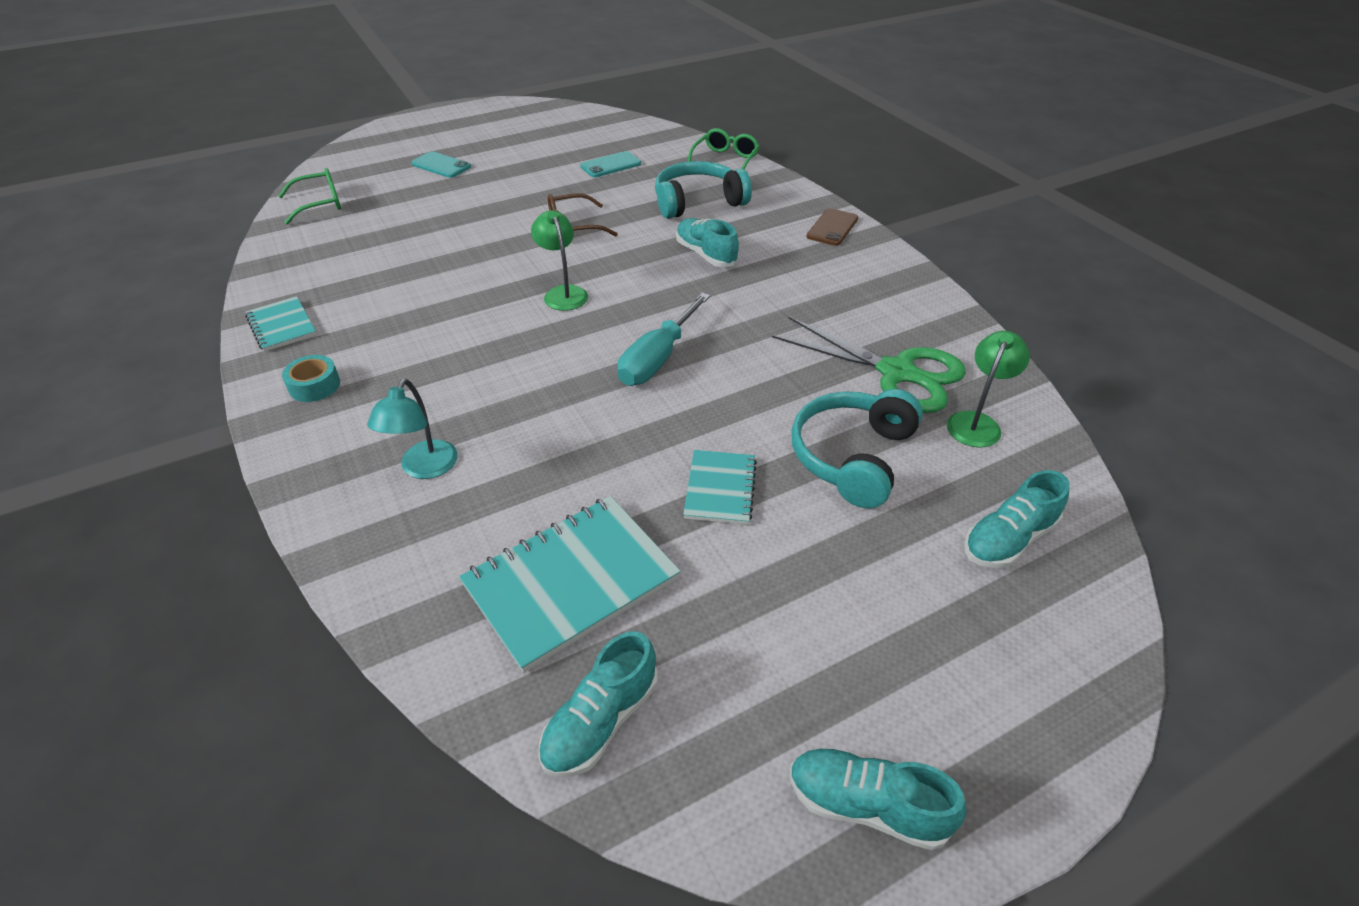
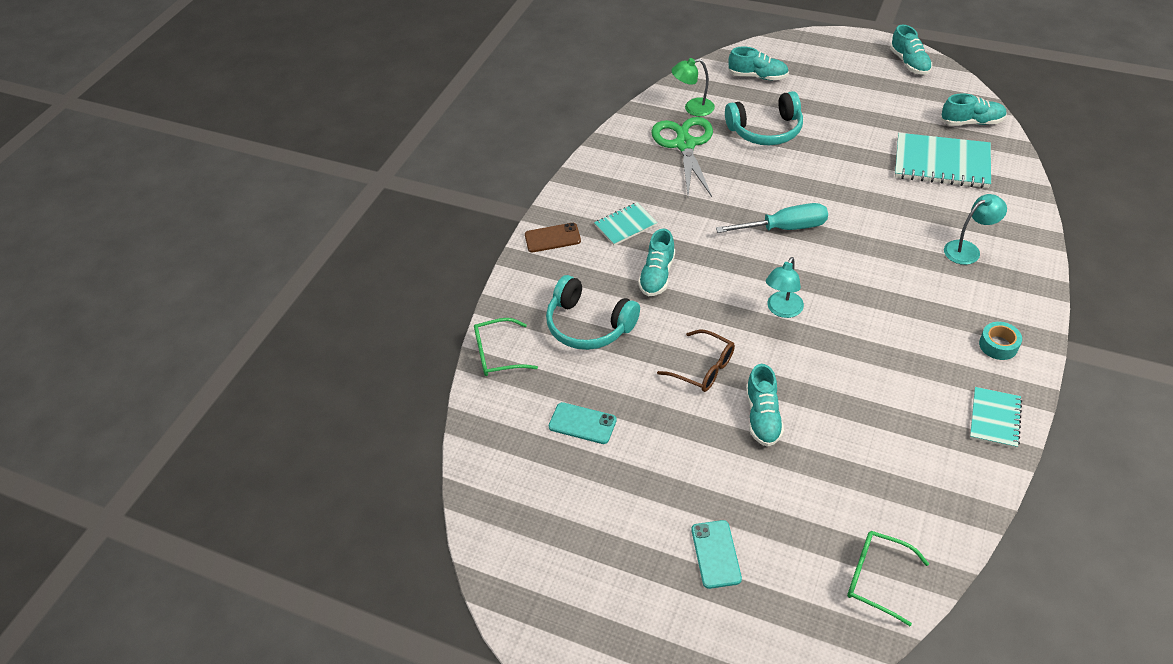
camera: 125 degrees left, 5 degrees up
green lamp [531,210,588,311] -> turquoise lamp [766,257,804,318]
turquoise notebook [683,450,757,525] -> turquoise notebook moved to [594,202,658,246]
none -> turquoise shoe [746,364,784,447]

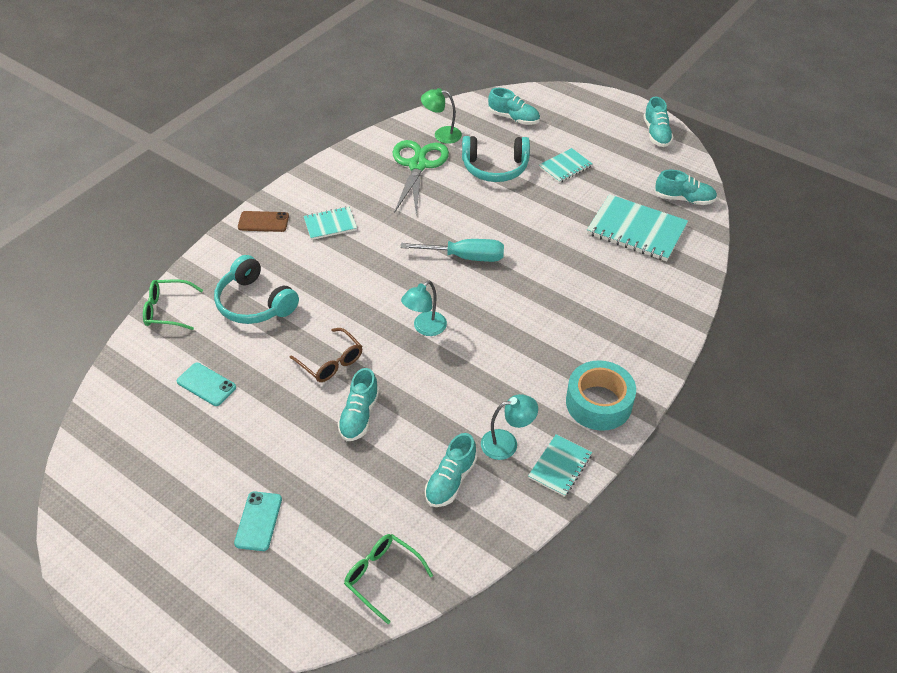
camera: 10 degrees right, 0 degrees up
turquoise shoe [638,229,675,296] -> turquoise shoe moved to [425,433,477,507]
turquoise lamp [944,194,1007,265] -> turquoise lamp moved to [481,394,538,460]
turquoise tape [979,322,1022,360] -> turquoise tape [566,360,636,431], size x1.91
none -> turquoise notebook [539,148,593,183]

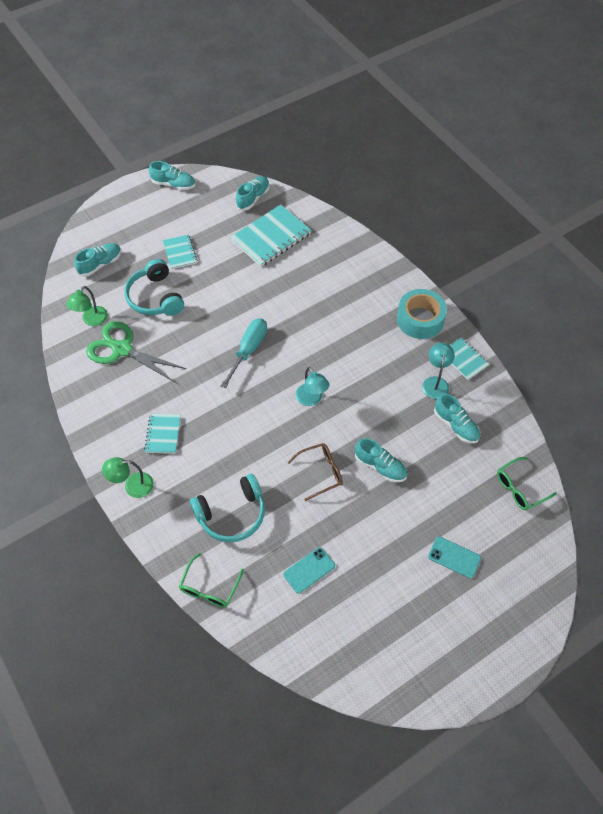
camera: 70 degrees left, 10 degrees up
brown phone [238,211,289,232] -> green lamp [102,457,154,498]
turquoise headphones [462,136,530,182] -> turquoise headphones turned 135 degrees clockwise [124,259,184,316]

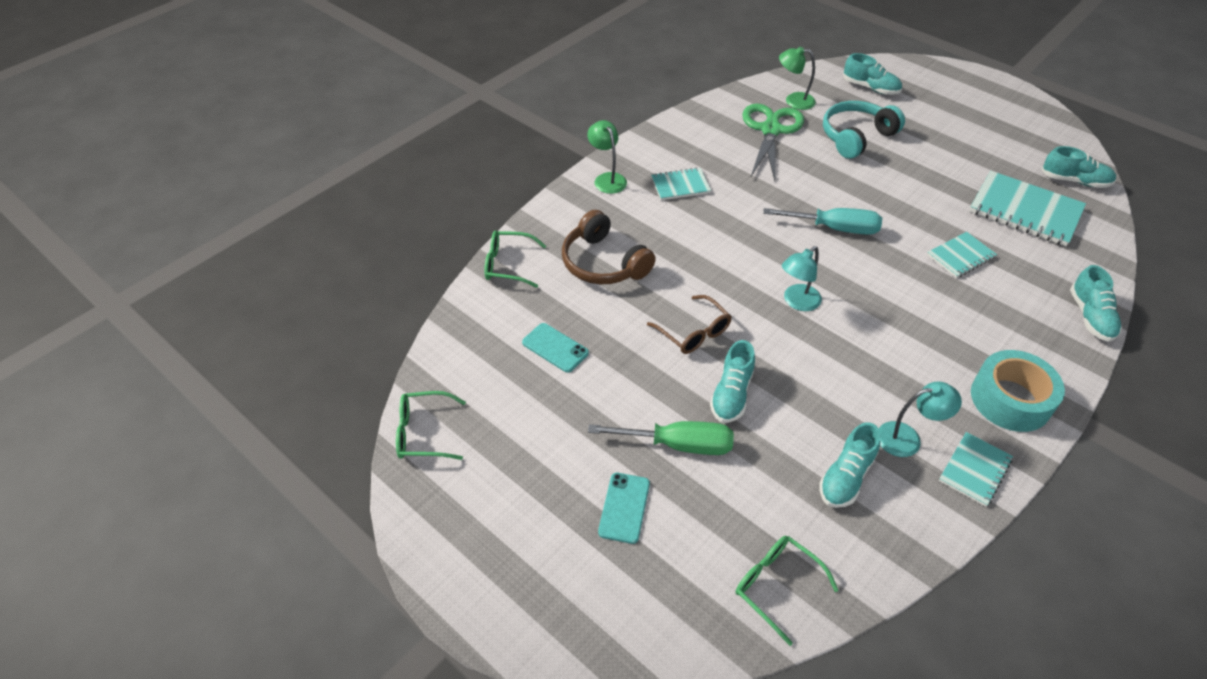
camera: 75 degrees right, 10 degrees down
turquoise shoe [149,161,195,190] -> turquoise shoe moved to [1070,265,1122,342]
turquoise notebook [163,234,197,269] -> turquoise notebook moved to [927,232,997,278]
turquoise headphones [190,474,265,542] -> brown headphones [562,210,656,284]
none -> green glasses [396,391,466,460]
none -> green screwdriver [588,421,734,455]

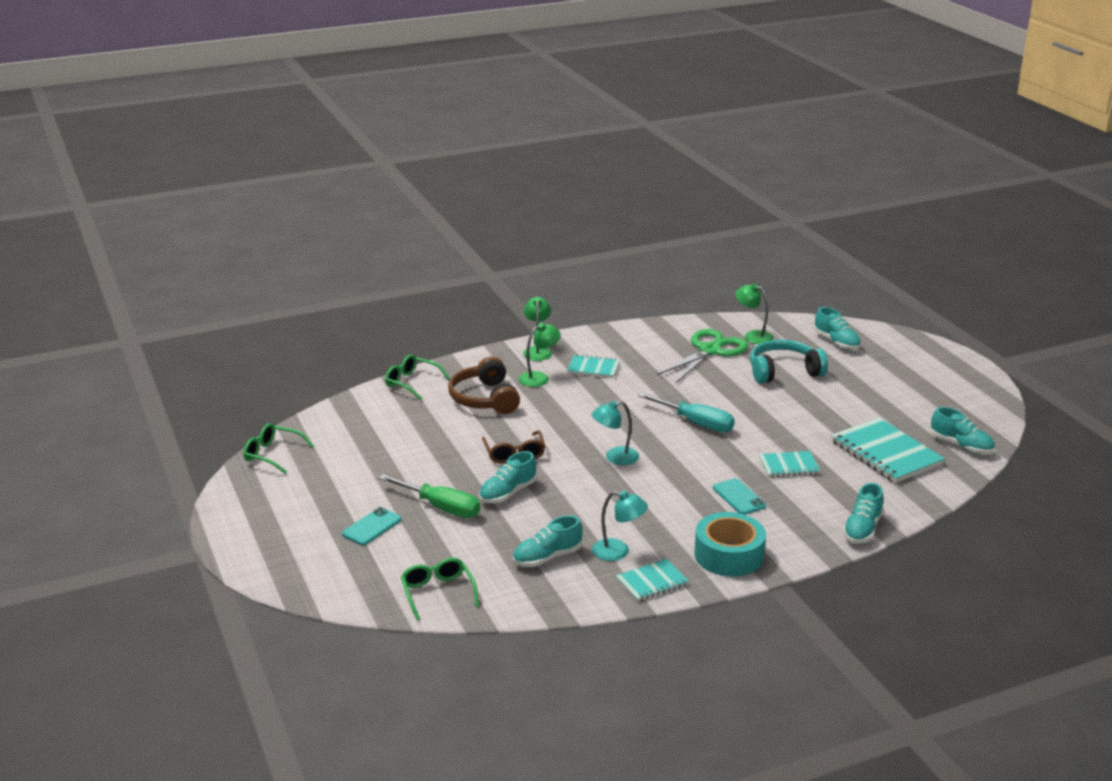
camera: 25 degrees right, 20 degrees down
turquoise phone [522,323,589,373] -> turquoise phone moved to [713,478,766,515]
none -> green lamp [519,323,561,387]

